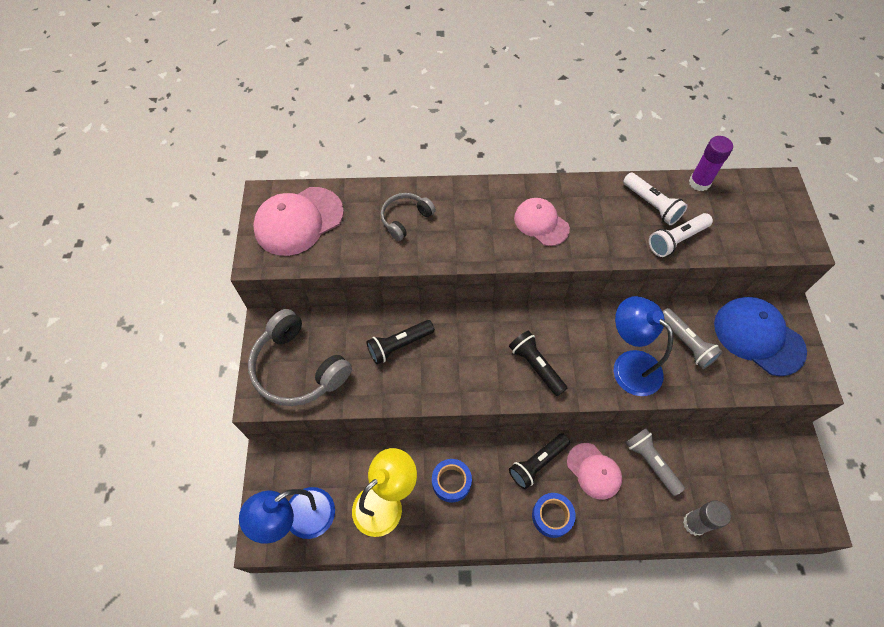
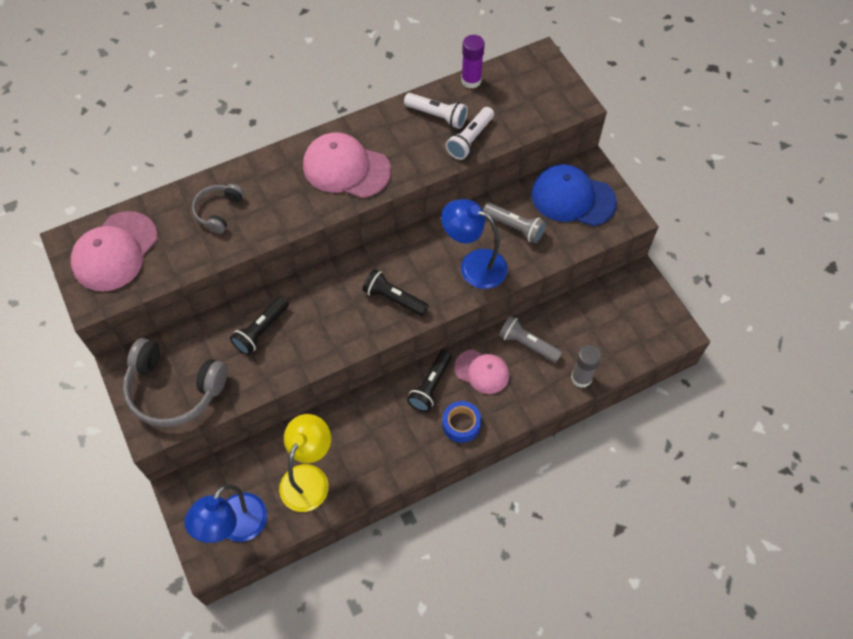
camera: 25 degrees left, 0 degrees up
blue tape [432,459,472,502] -> none
pink cap [514,198,570,246] -> pink cap [303,133,391,198], size x1.56

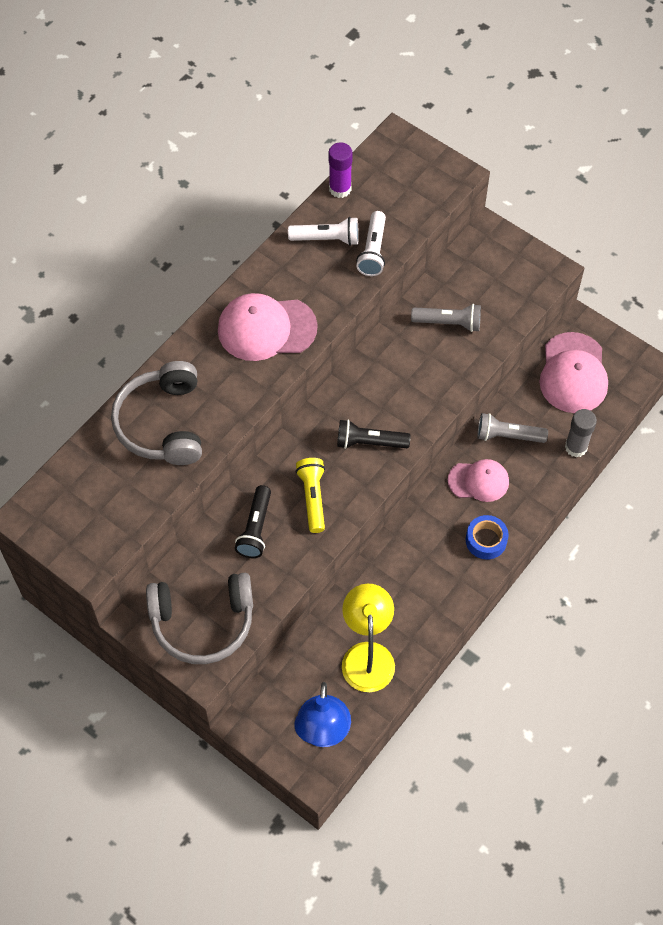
camera: 25 degrees left, 0 degrees up
pink cap [71,211,157,291] -> pink cap moved to [539,332,608,413]
grey headphones [192,184,244,234] -> grey headphones [111,361,202,465], size x1.81
black flashlight [407,350,452,412] -> none
blue lamp [441,199,508,289] -> none
blue cap [531,164,617,226] -> none
none -> yellow flashlight [295,458,325,533]

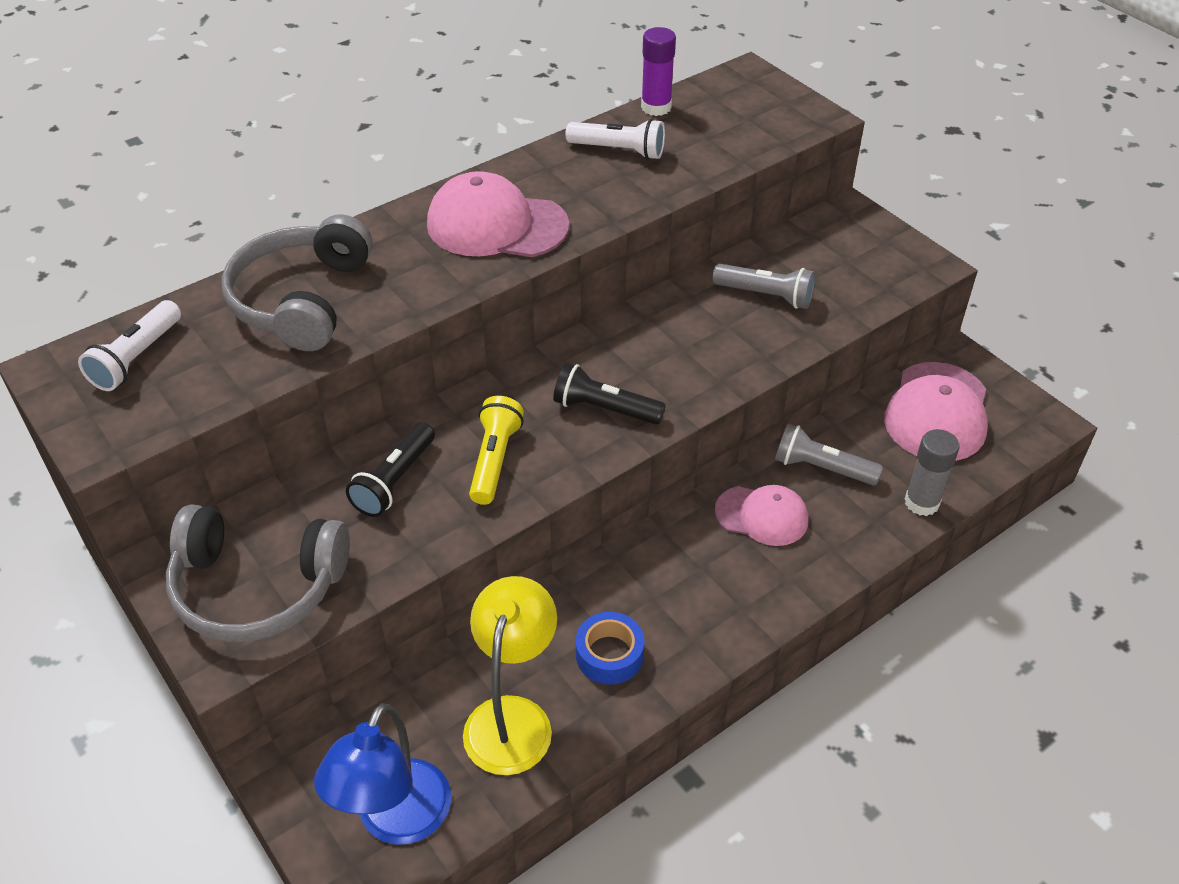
camera: 15 degrees right, 15 degrees down
white flashlight [356,211,386,276] -> white flashlight moved to [78,300,181,391]
blue tape [466,515,509,560] -> blue tape moved to [576,612,644,685]

